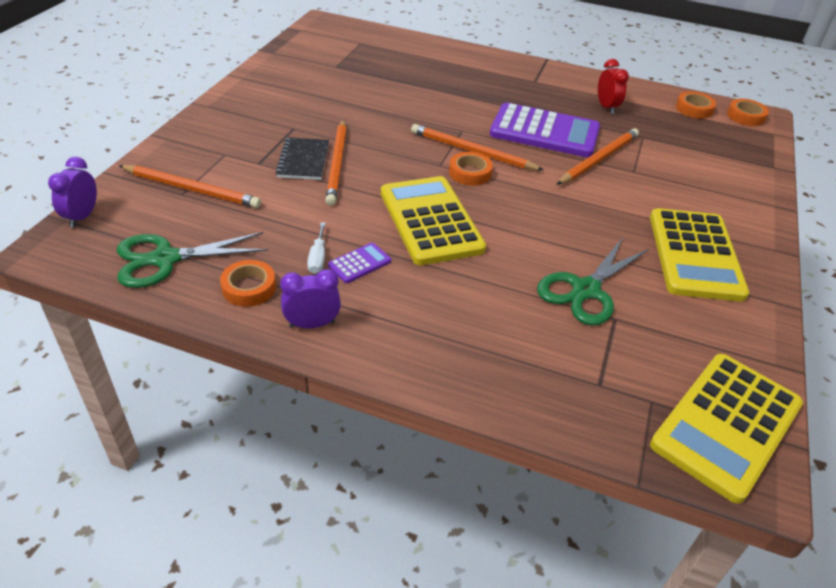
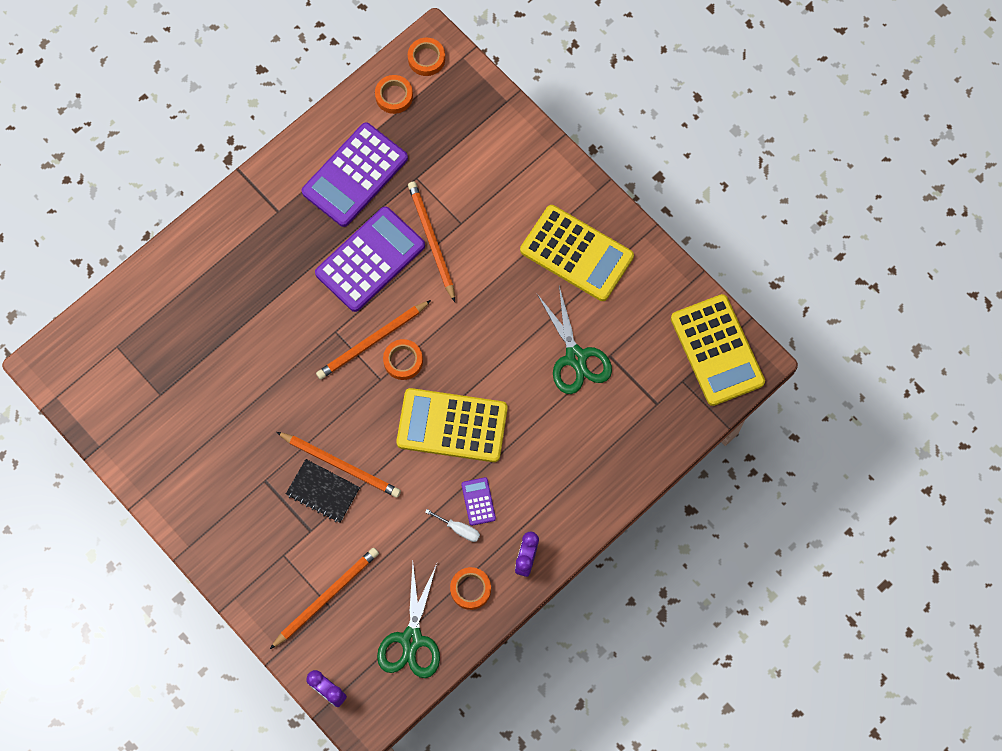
camera: 60 degrees left, 30 degrees up
red clock [598,59,629,114] -> purple calculator [301,122,408,227]

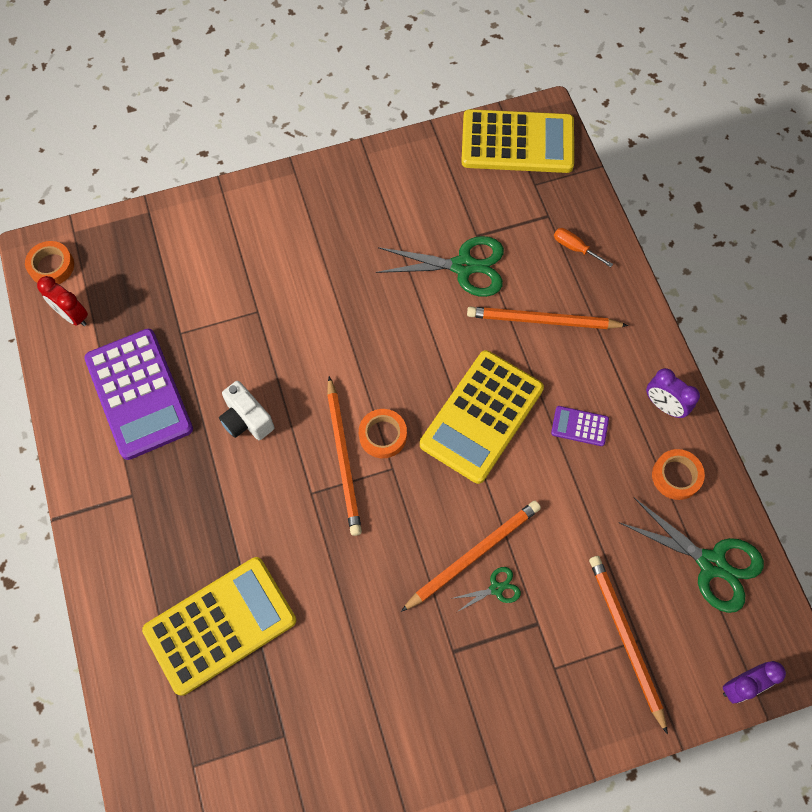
camera: 65 degrees left, 5 degrees down
black notebook [286,459,360,523] -> green scissors [450,567,521,612]
purple calculator [315,206,425,312] -> white camera [219,381,275,440]
orange tape [375,75,413,114] -> red clock [37,276,88,326]
orange pencil [408,181,455,302] -> orange pencil moved to [467,307,628,329]
white screwdriver [425,509,480,542] -> none
yellow calculator [520,205,634,301] -> yellow calculator moved to [142,557,296,696]
none -> orange screwdriver [554,228,613,267]

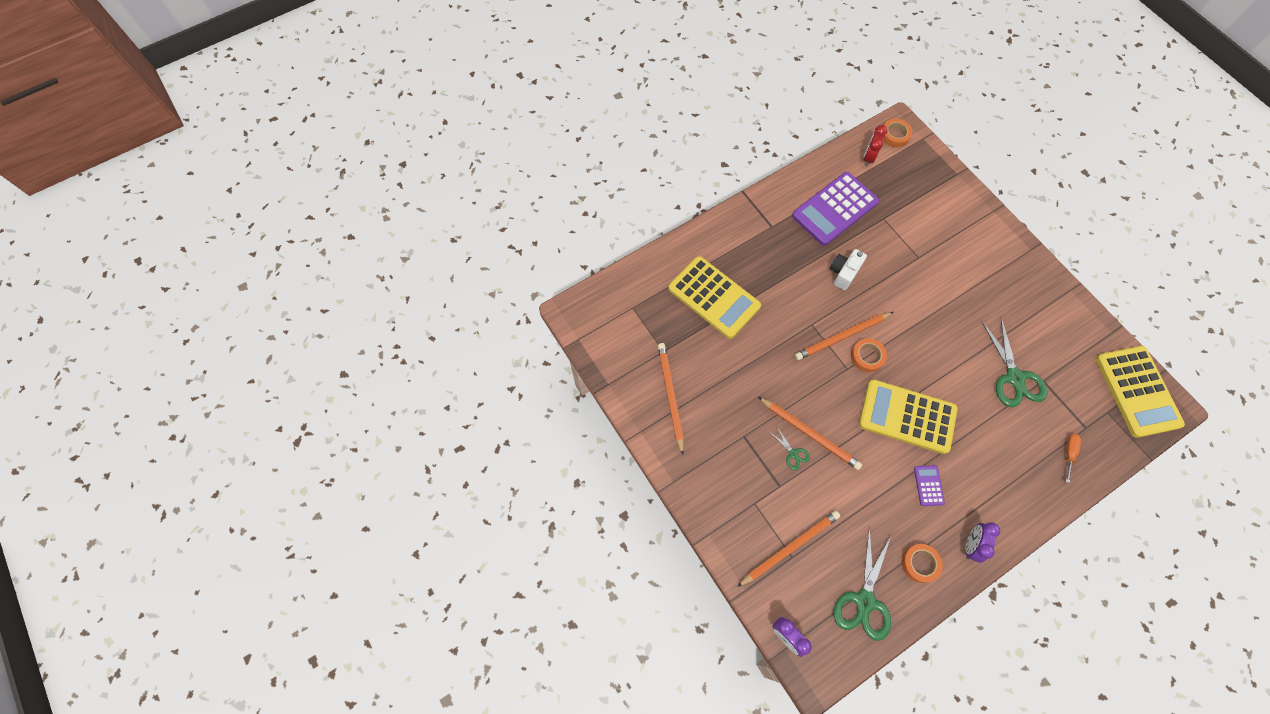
camera: 75 degrees right, 0 degrees up
orange pencil [467,307,628,329] -> orange pencil moved to [658,343,684,455]

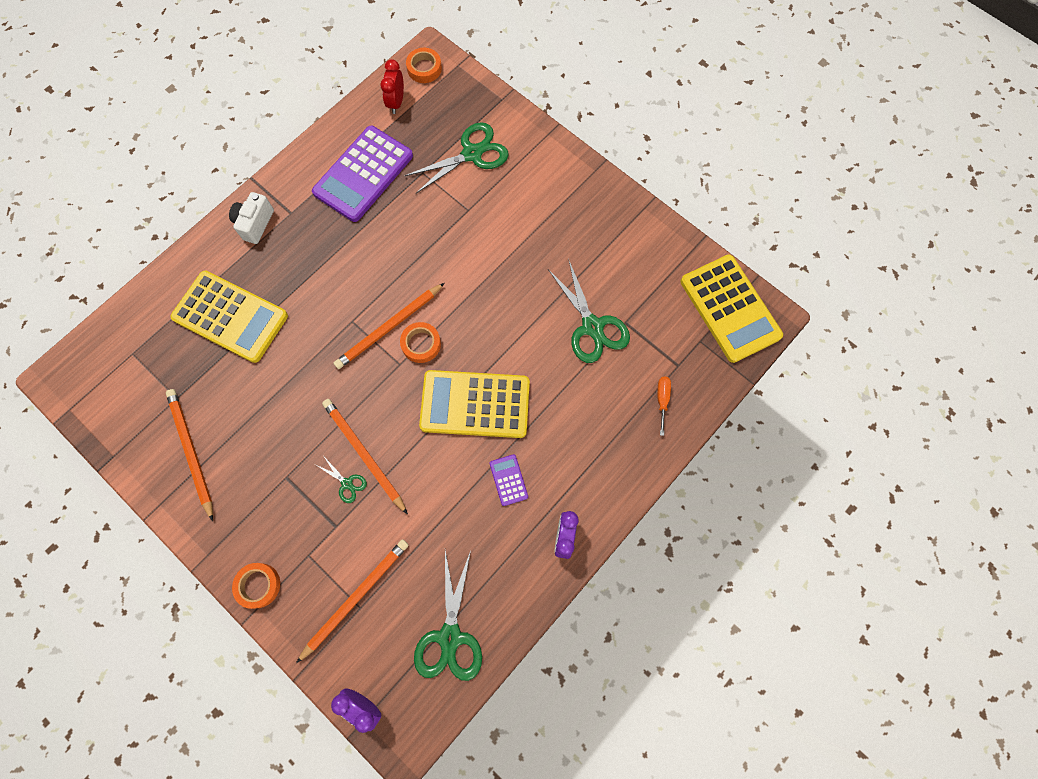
camera: 15 degrees left, 5 degrees up
orange pencil [758,397,862,470] -> orange pencil turned 150 degrees counterclockwise [322,399,408,514]
white camera [830,249,867,290] -> white camera moved to [229,192,274,244]
orange tape [902,544,943,583] -> orange tape moved to [232,563,280,609]
none -> green scissors [405,123,509,193]

